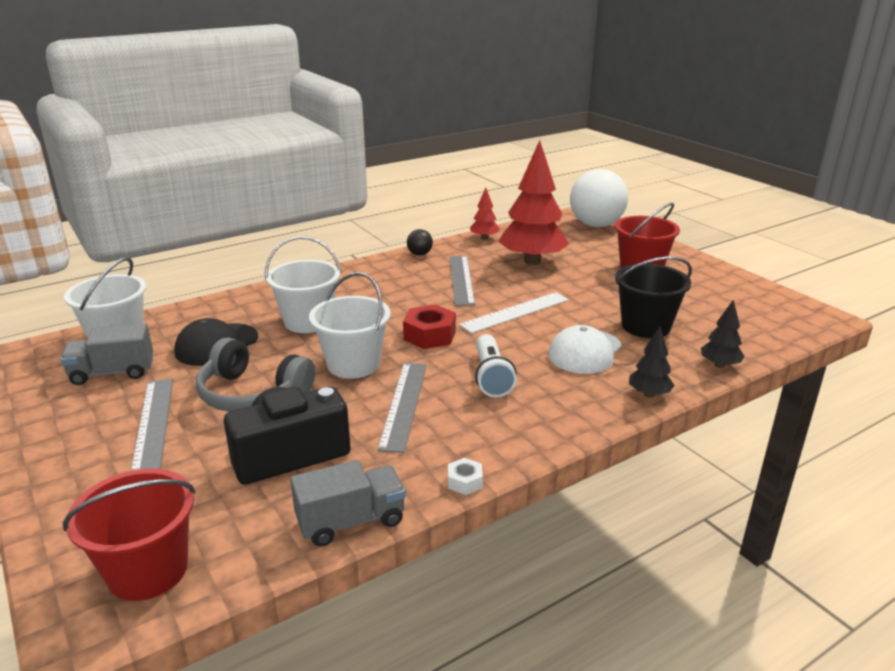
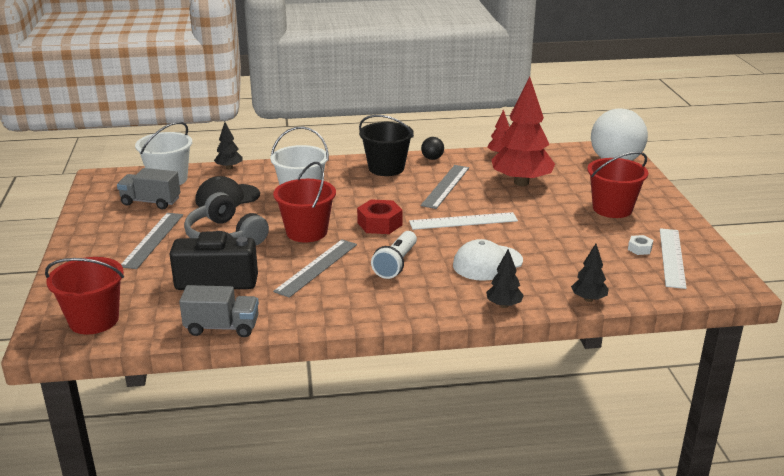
camera: 25 degrees right, 0 degrees up
white bucket [309,272,391,379] -> red bucket [273,162,336,242]
white nut [448,458,483,495] -> white nut moved to [628,235,653,255]
black bucket [615,256,692,338] -> black bucket moved to [359,115,414,176]
none -> black tree [214,122,242,169]
none -> white ruler [660,228,686,289]

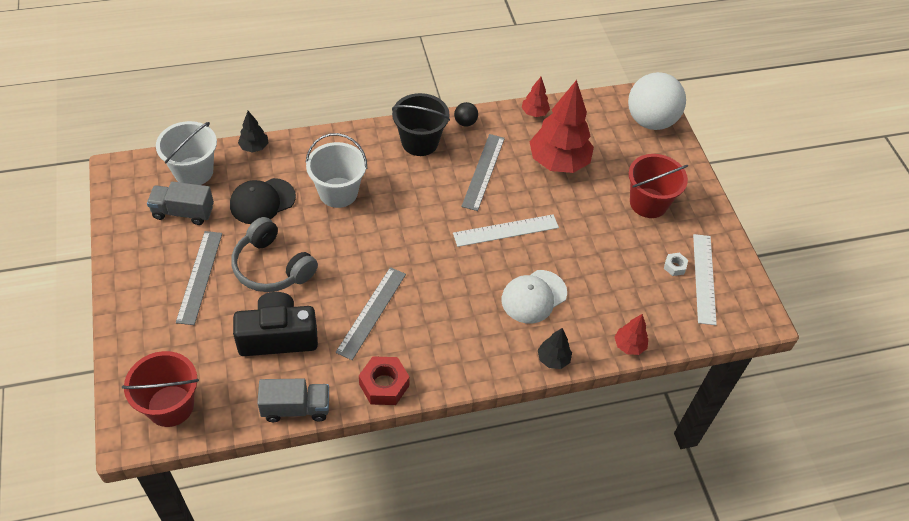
camera: 10 degrees left, 25 degrees up
red bucket [273,162,336,242] -> none
red nut [357,199,403,234] -> red nut moved to [359,356,410,405]
white flashlight [371,231,417,279] -> none
black tree [571,244,609,302] -> red tree [615,314,648,355]

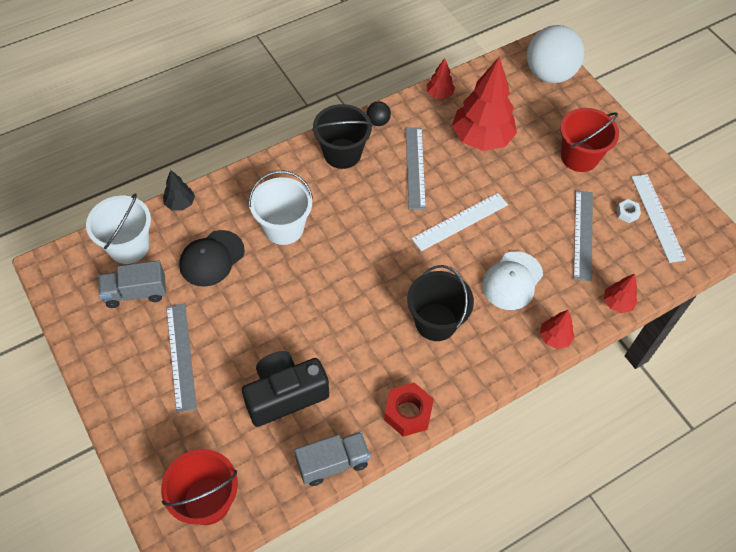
camera: 15 degrees left, 5 degrees up
grey headphones [231,217,318,292] -> none
grey ruler [335,267,406,360] -> grey ruler moved to [573,190,593,281]
black tree [538,328,572,369] -> red tree [540,310,574,349]
none -> black bucket [407,265,474,341]

